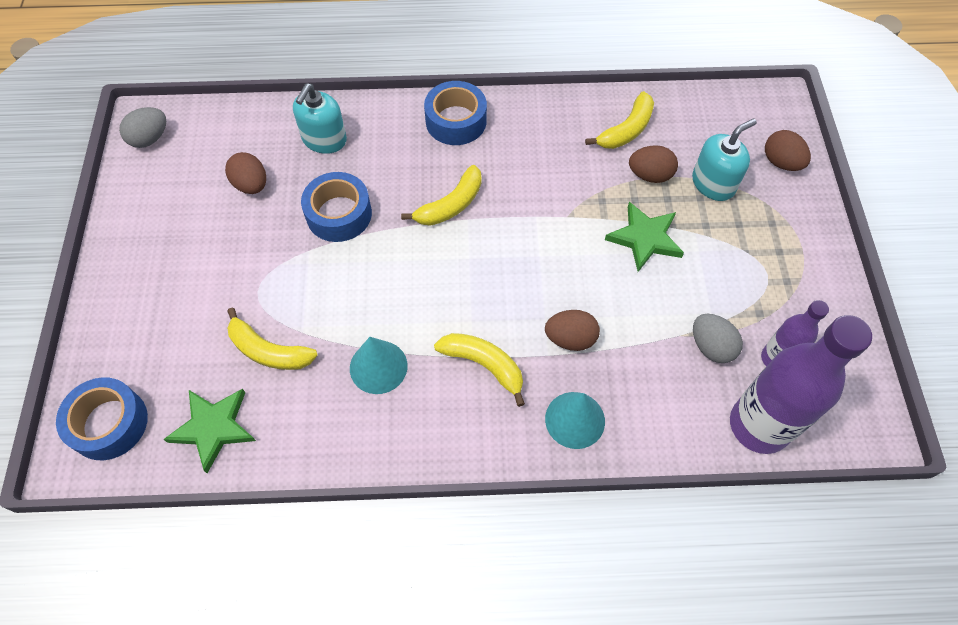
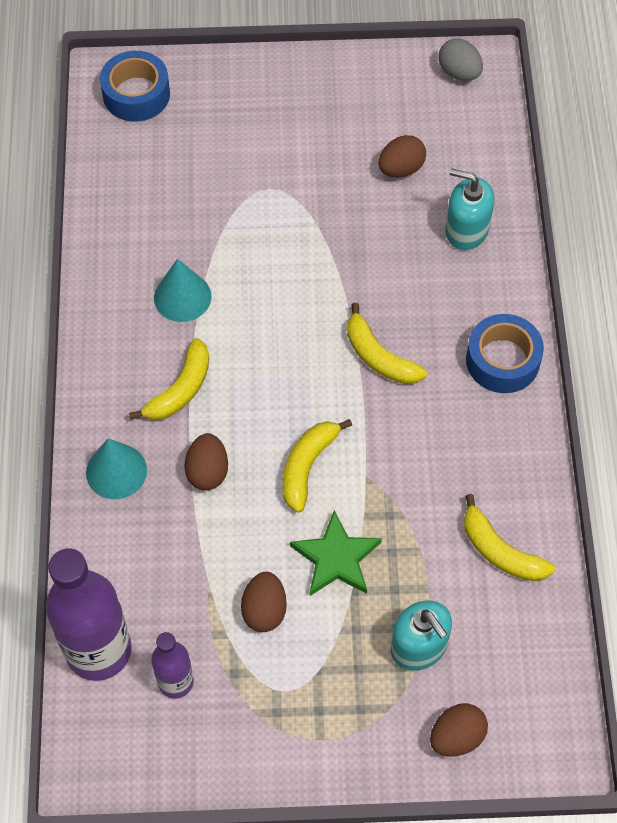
camera: 90 degrees right, 0 degrees up
green star [164,389,256,473] -> none
yellow banana [227,308,318,370] -> yellow banana moved to [283,419,352,513]
blue tape [301,172,372,242] -> none
brown egg [629,145,678,183] -> brown egg moved to [241,572,287,632]
grey egg [693,314,743,363] -> none

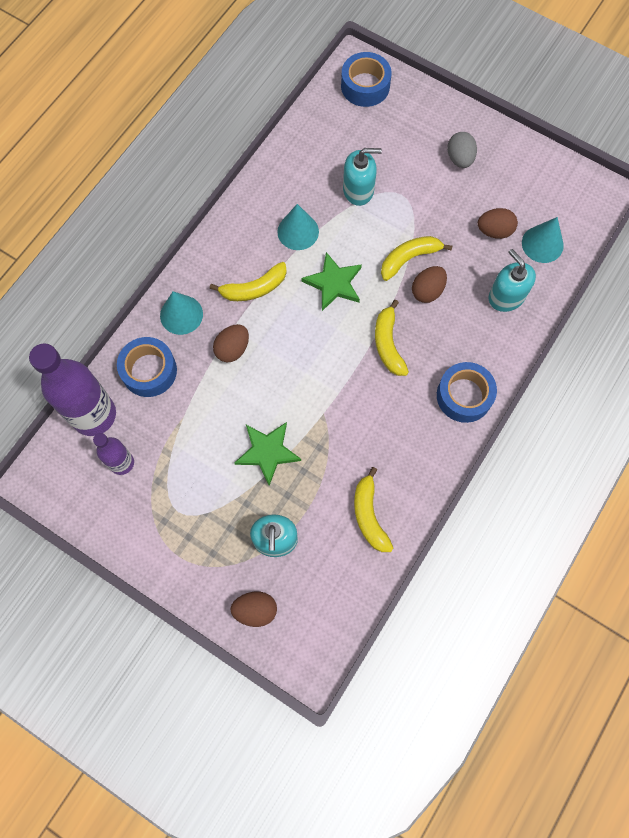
camera: 35 degrees right, 10 degrees up
brown egg [241,572,287,632] -> brown egg moved to [412,266,447,303]
yellow banana [283,419,352,513] -> yellow banana moved to [381,236,452,281]
grey egg [439,38,483,81] -> grey egg moved to [447,132,477,168]
none -> blue tape [117,337,177,397]
none -> green star [301,252,362,311]
none -> turquoise soap dispenser [343,148,382,206]
none -> turquoise cone [522,217,564,263]

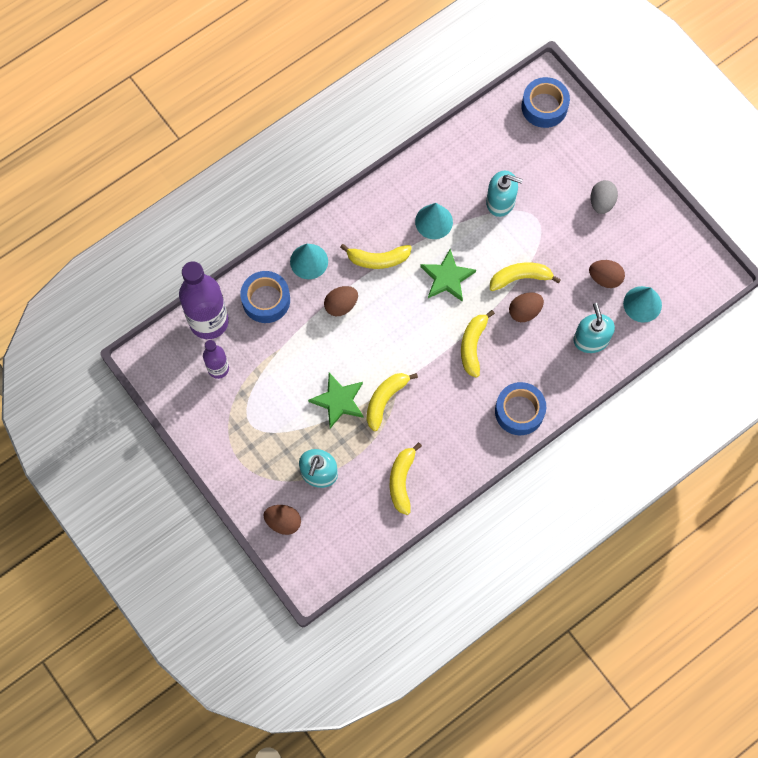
camera: 20 degrees right, 0 degrees up
none -> yellow banana [367,373,418,431]

